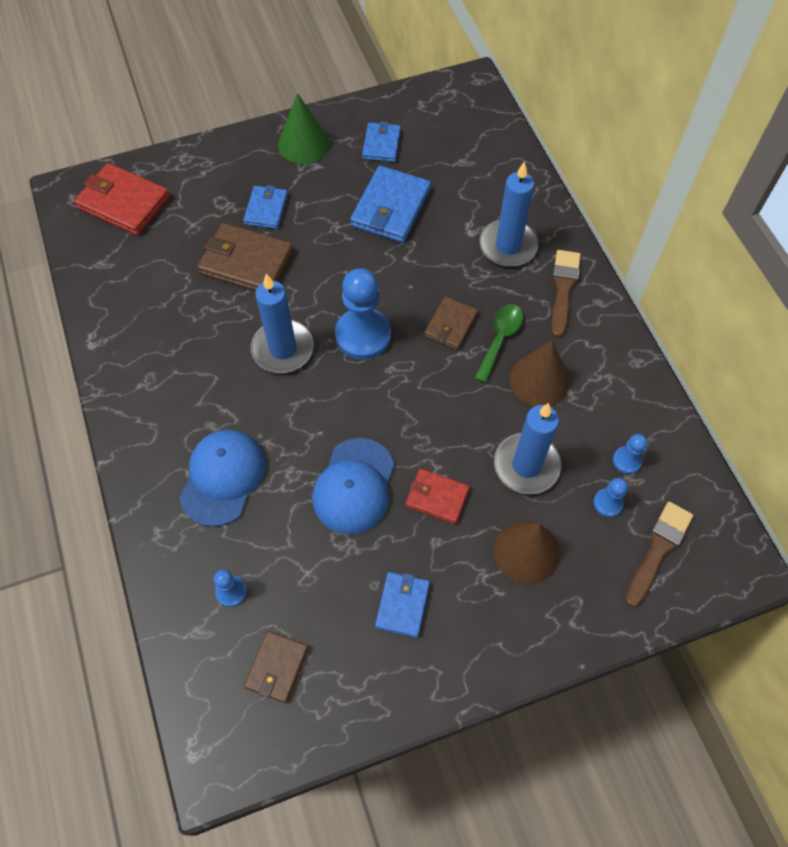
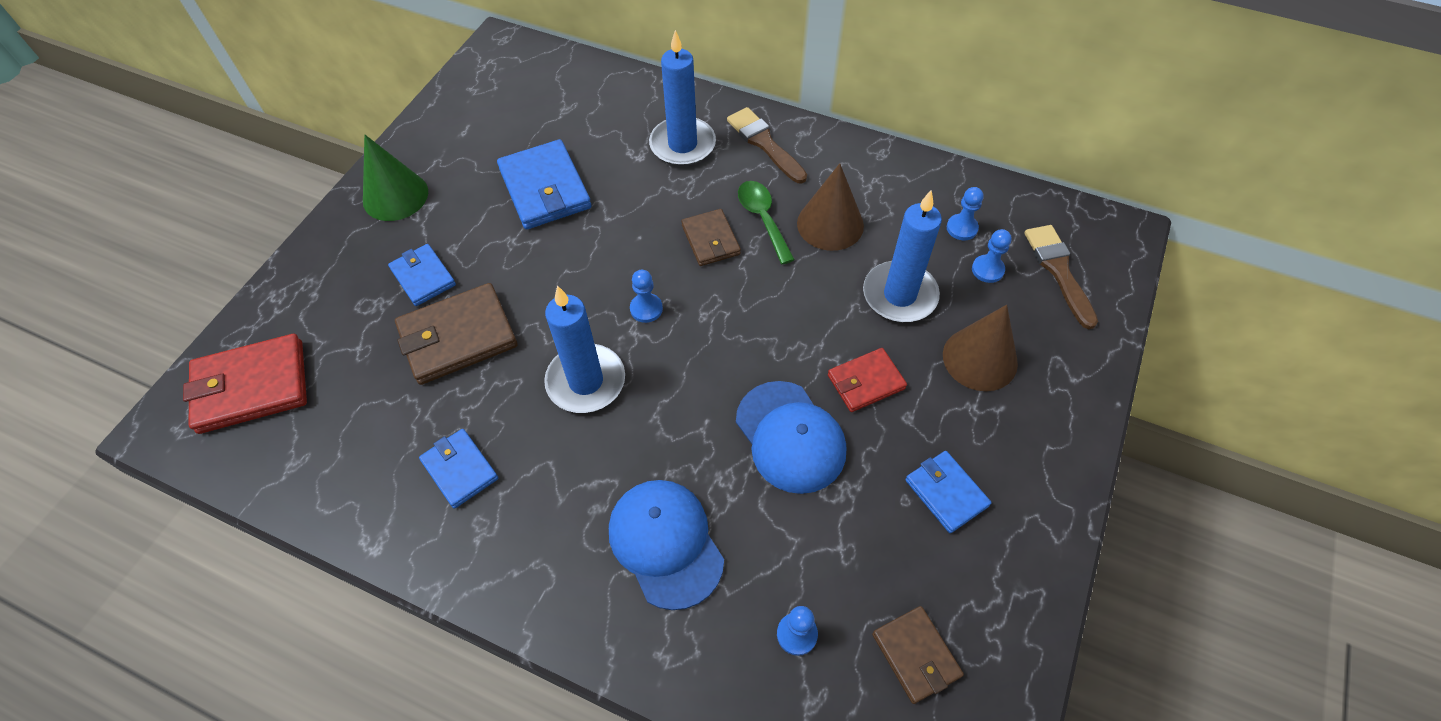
camera: 45 degrees left, 5 degrees down
blue pawn [335,268,391,360] -> blue pawn [630,270,663,323], size x0.48
blue wallet [362,121,401,162] -> blue wallet moved to [419,429,498,509]

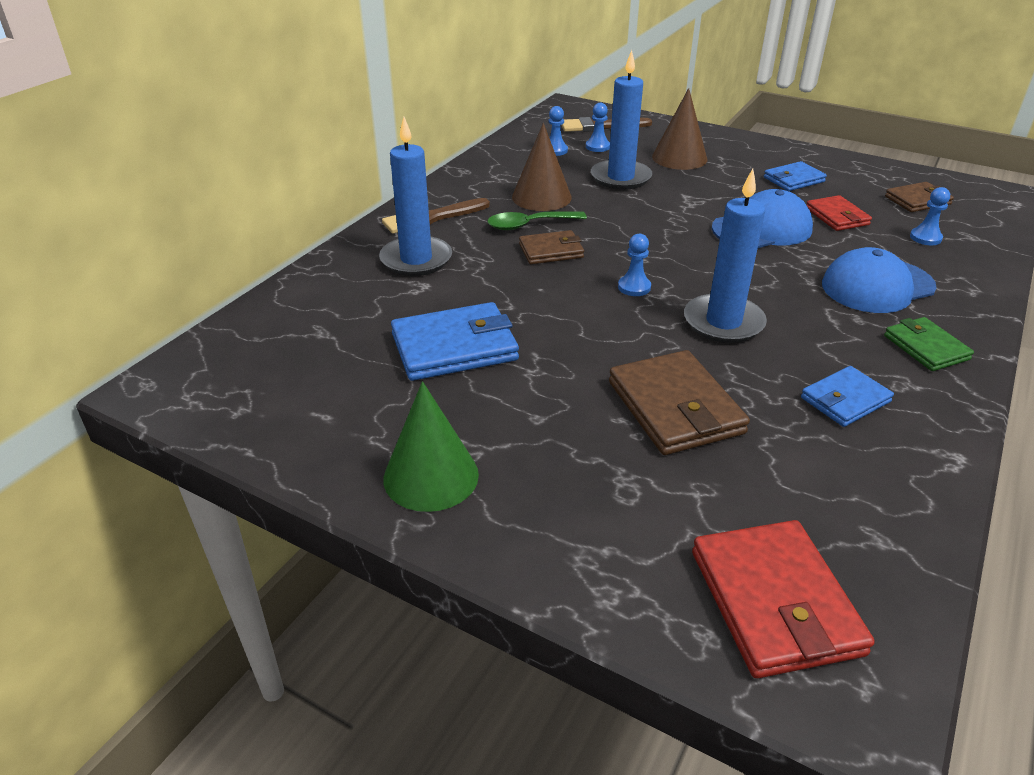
camera: 85 degrees left, 20 degrees down
blue wallet [388,244,456,306] -> none
red wallet [828,348,907,412] -> red wallet moved to [807,195,872,231]
none -> green wallet [884,317,974,371]

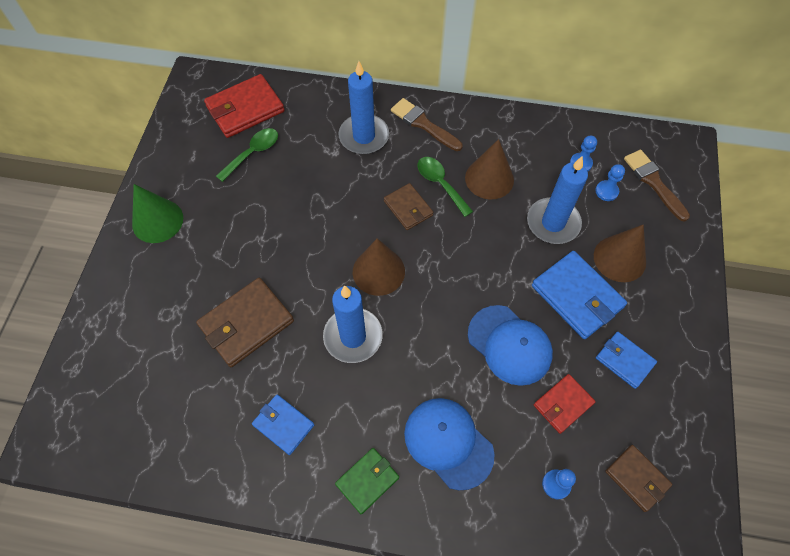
camera: 70 degrees right, 25 degrees up
blue wallet [391,302,519,381] -> blue wallet moved to [532,251,627,339]
blue pawn [618,234,651,296] -> brown cone [353,238,405,296]
red wallet [692,520,875,678] -> red wallet moved to [204,74,285,138]
none -> green spoon [216,128,278,182]

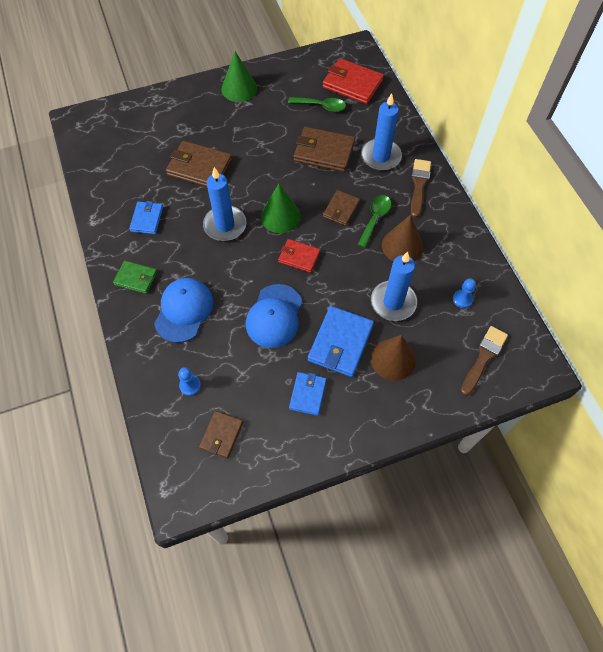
camera: 60 degrees right, 0 degrees up
brown cone [353,238,405,296] -> green cone [261,184,301,233]
red wallet [534,374,596,434] -> red wallet moved to [278,239,320,273]
blue pawn [595,164,625,201] -> none
none -> brown wallet [294,127,355,172]

